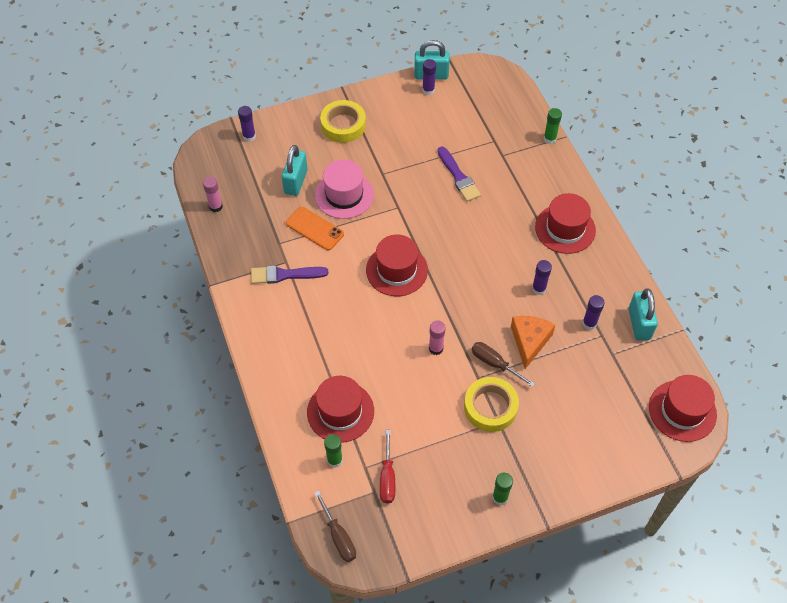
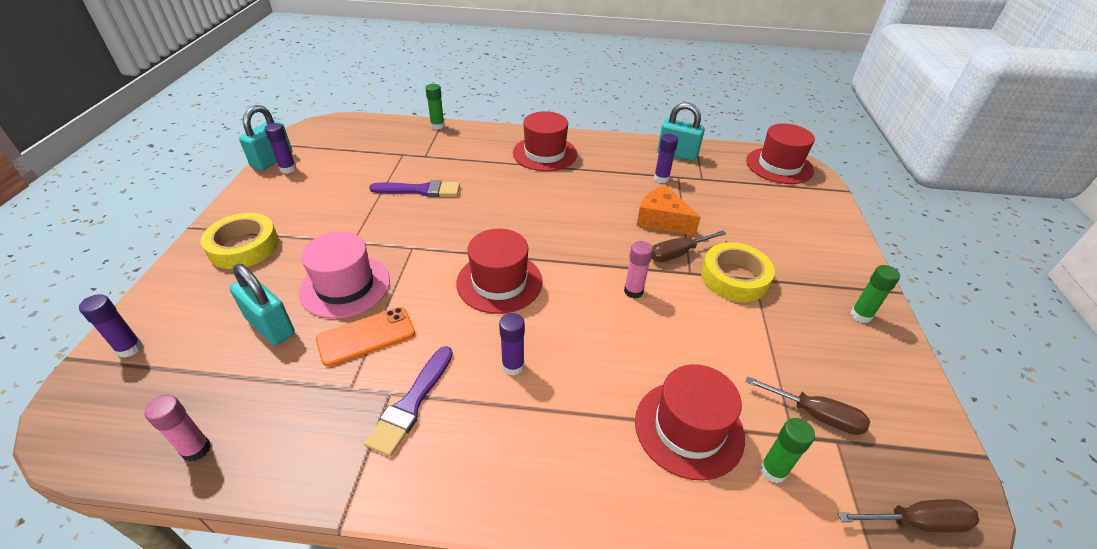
camera: 65 degrees left, 15 degrees down
red screwdriver [380,430,395,503] -> brown screwdriver [746,376,870,435]
purple glue stick [532,260,552,295] -> purple glue stick moved to [499,313,525,375]

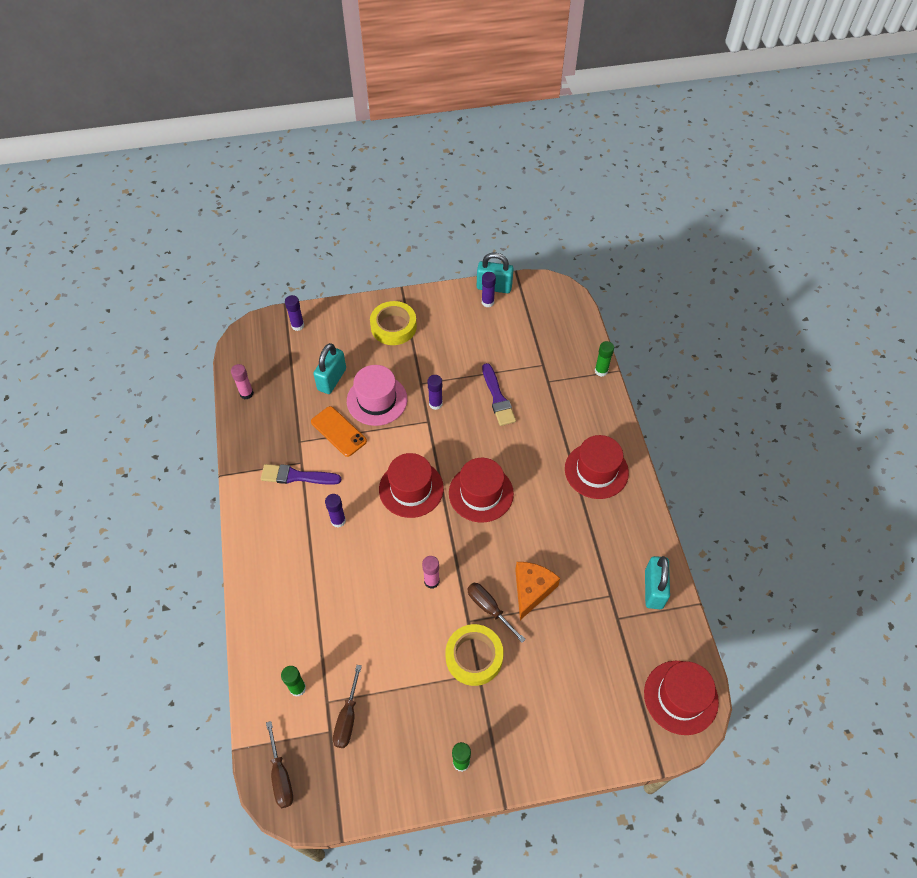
camera: 75 degrees right, 15 degrees up
red hat [635,364,745,480] -> red hat moved to [449,458,514,523]
purple glue stick [654,134,678,183] -> purple glue stick moved to [427,375,443,410]

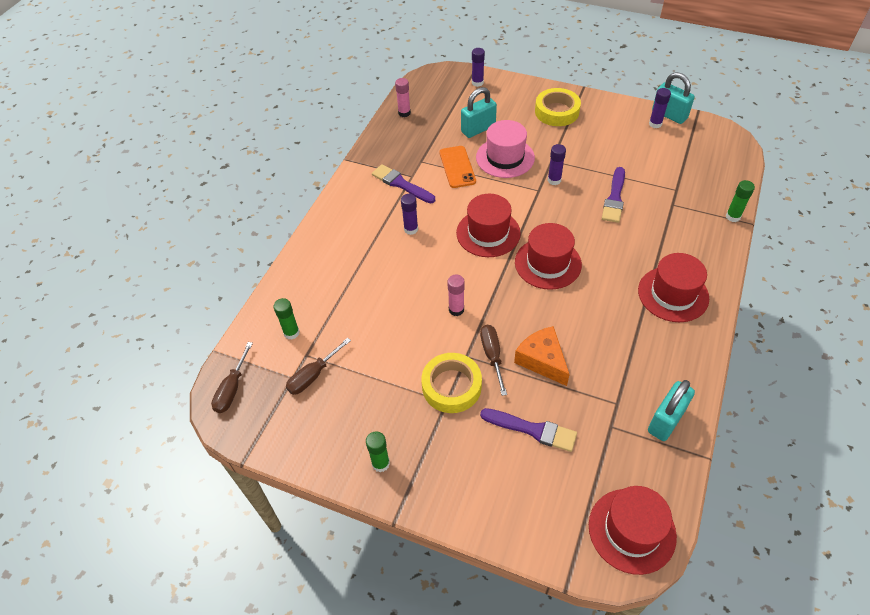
camera: 35 degrees right, 5 degrees down
orange cheese [515,562,560,620] -> orange cheese turned 90 degrees counterclockwise [514,326,570,386]
none -> purple brush [480,408,577,452]

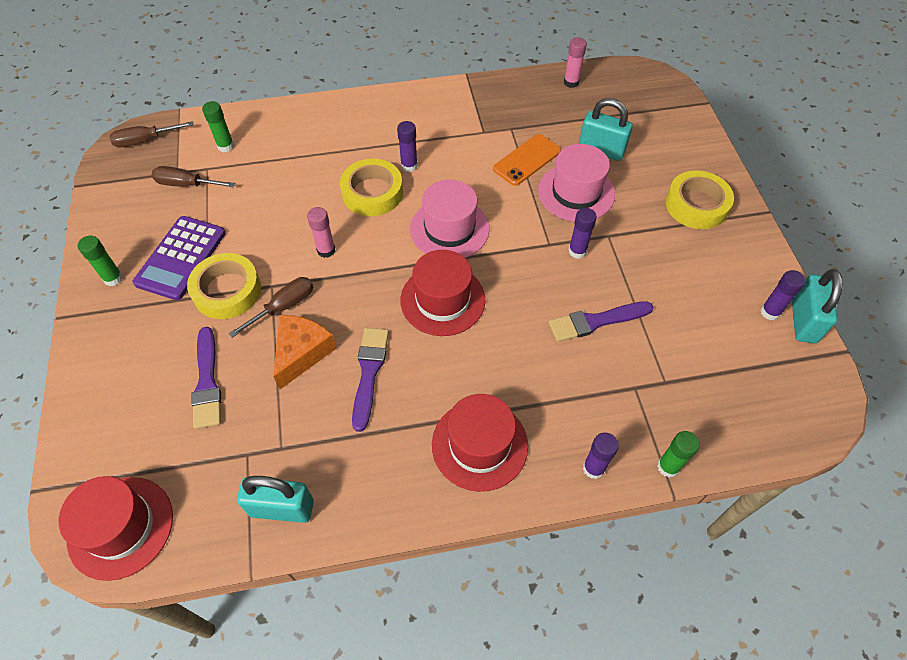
camera: 55 degrees right, 5 degrees up
purple brush [372,164,435,203] -> purple brush moved to [352,328,389,432]
red hat [456,194,521,257] -> pink hat [410,180,490,258]
purple glue stick [472,48,485,87] -> purple glue stick moved to [583,433,619,479]
none -> purple calculator [133,216,226,300]
none -> yellow tape [340,159,403,216]

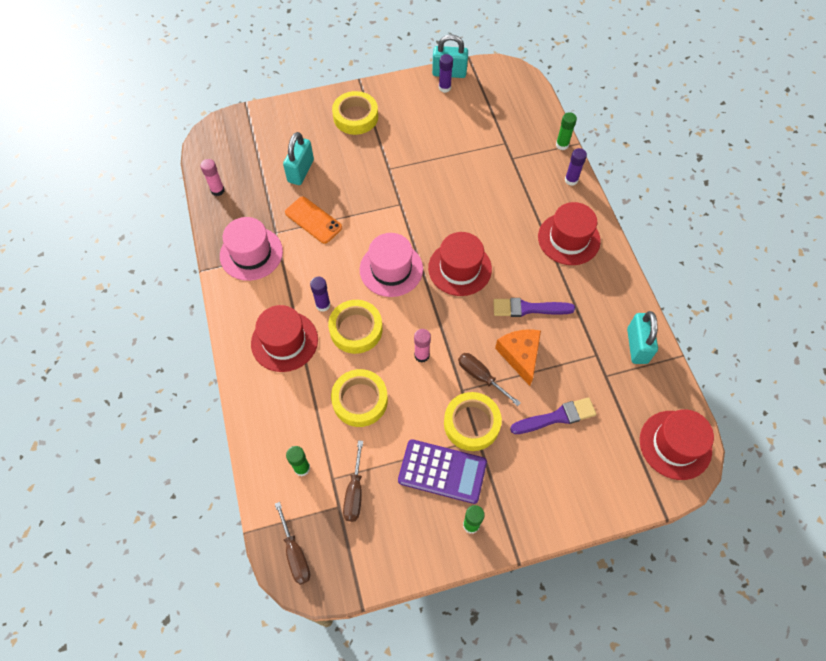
camera: 95 degrees left, 5 degrees up
orange cheese [273,315,337,389] -> orange cheese turned 60 degrees clockwise [495,329,541,386]
pink hat [538,144,615,222] -> pink hat moved to [220,217,283,281]
purple brush [549,301,653,342] -> none
purple glue stick [569,208,597,259] -> none
none -> red hat [251,305,318,372]
none -> yellow tape [331,369,388,427]

